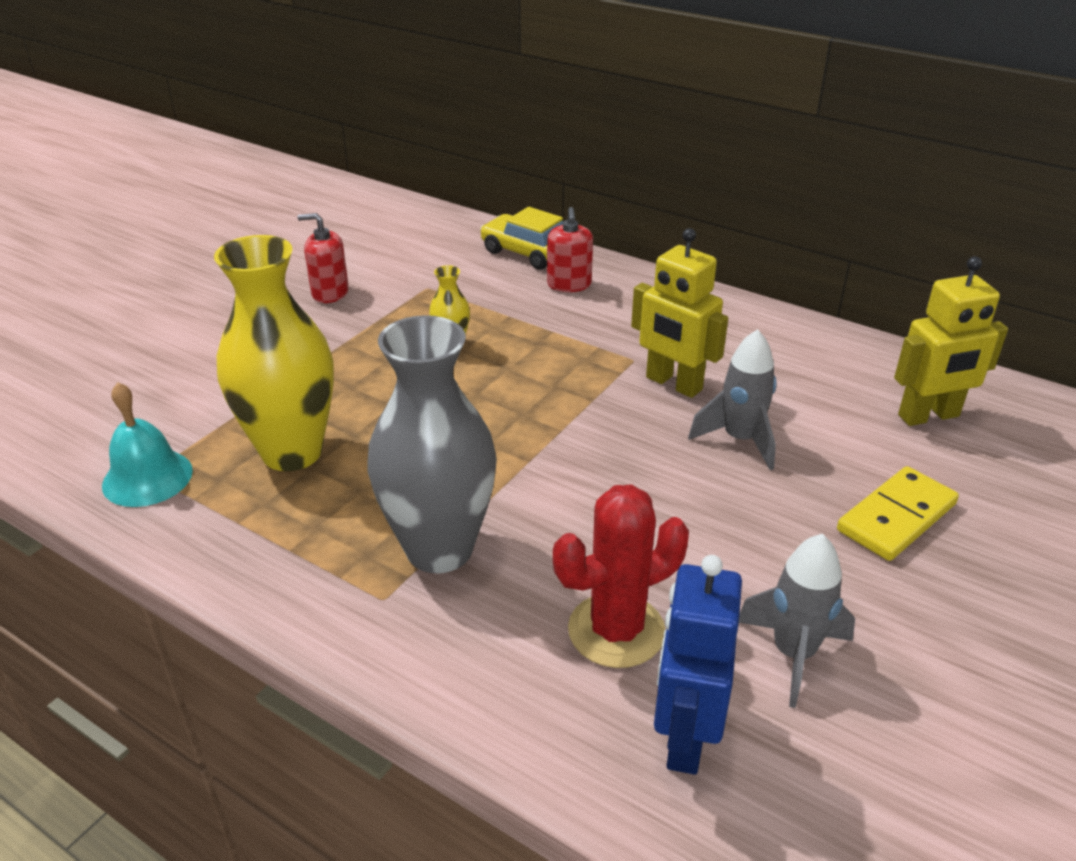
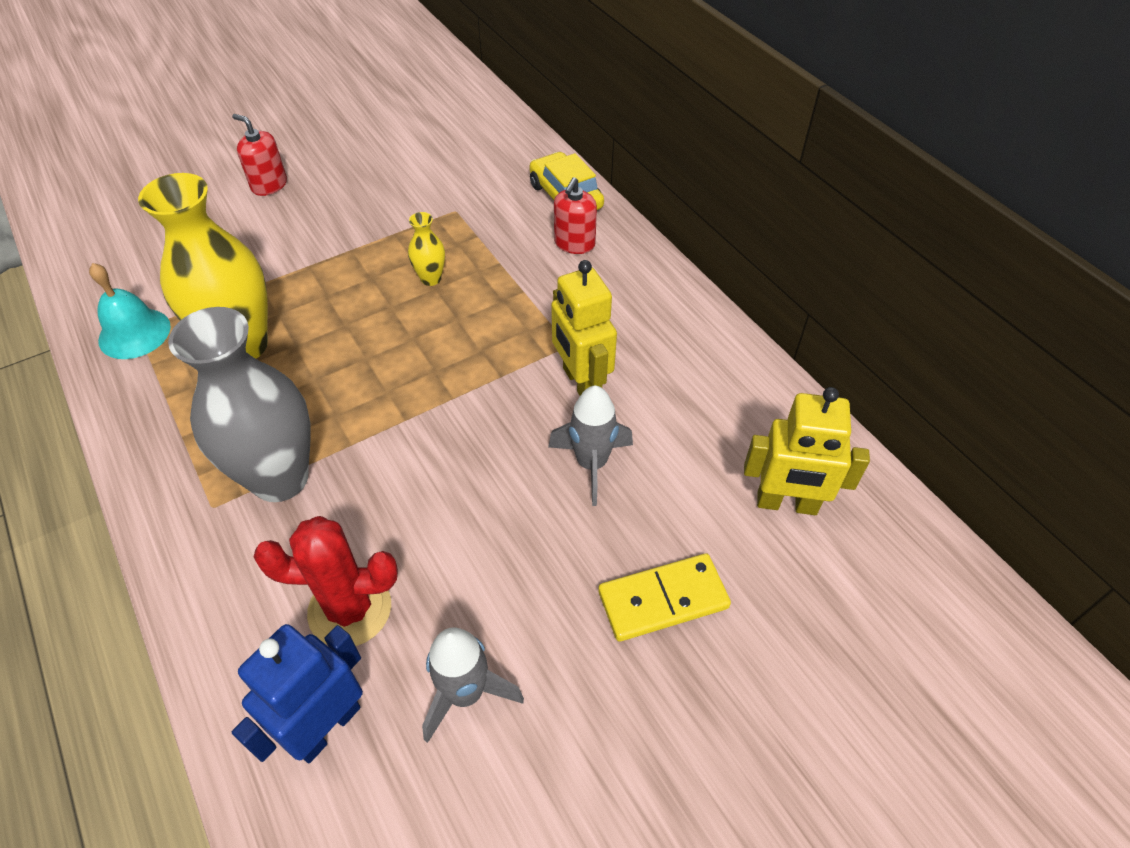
camera: 25 degrees right, 15 degrees up
red soap dispenser [298,213,349,303] -> red soap dispenser moved to [232,114,287,196]

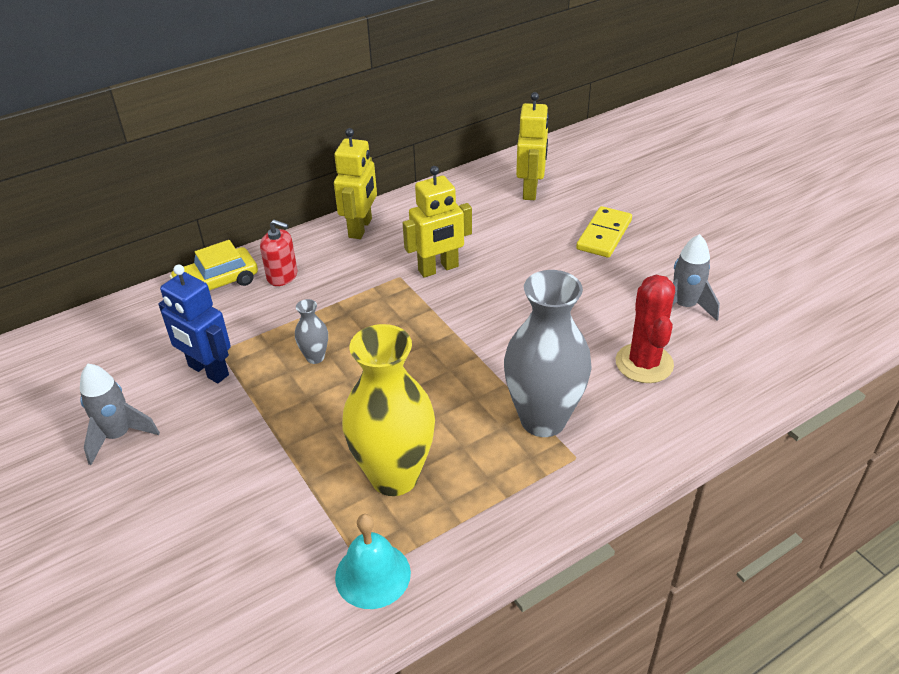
camera: 90 degrees left, 10 degrees down
red soap dispenser [232,114,287,196] -> none
blue robot [232,624,363,763] -> blue robot moved to [158,264,231,384]
yellow vase [408,212,445,286] -> grey vase [295,299,328,364]
grey rocket [548,386,633,506] -> grey rocket moved to [80,364,160,465]
yellow domino [598,553,731,642] -> yellow domino turned 45 degrees clockwise [576,206,632,258]
none -> yellow robot [334,128,377,239]

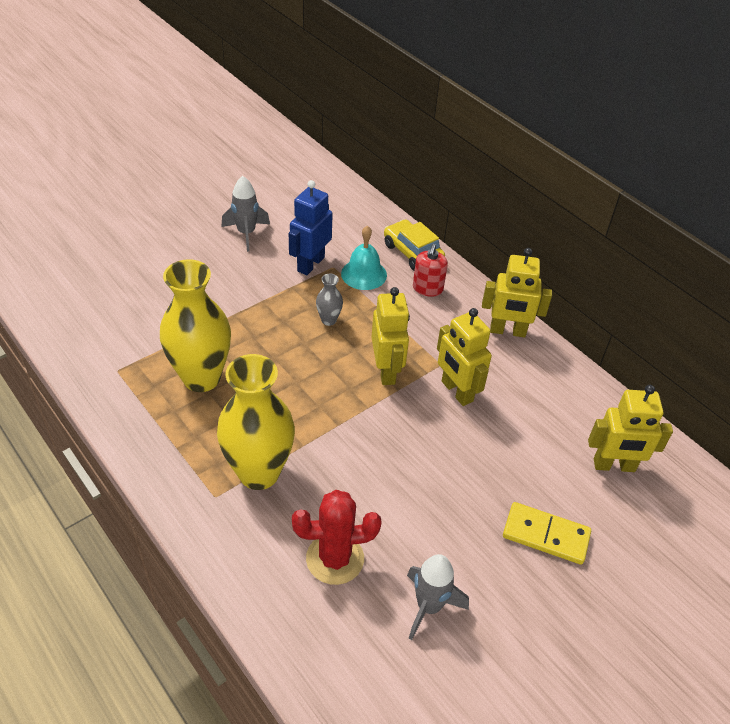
camera: 80 degrees right, 5 degrees up
turquoise bell [335,514,411,609] -> turquoise bell moved to [341,226,387,290]
grey vase [504,270,592,437] -> yellow vase [217,354,295,490]
none -> yellow robot [371,287,410,385]

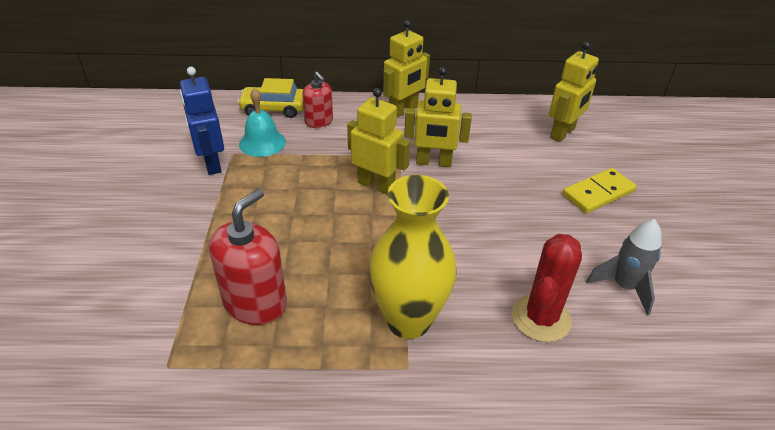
camera: 50 degrees left, 5 degrees down
yellow vase [160,259,231,392] -> red soap dispenser [209,189,287,325]
grey rocket [221,176,270,252] -> none
grey vase [316,274,343,326] -> none

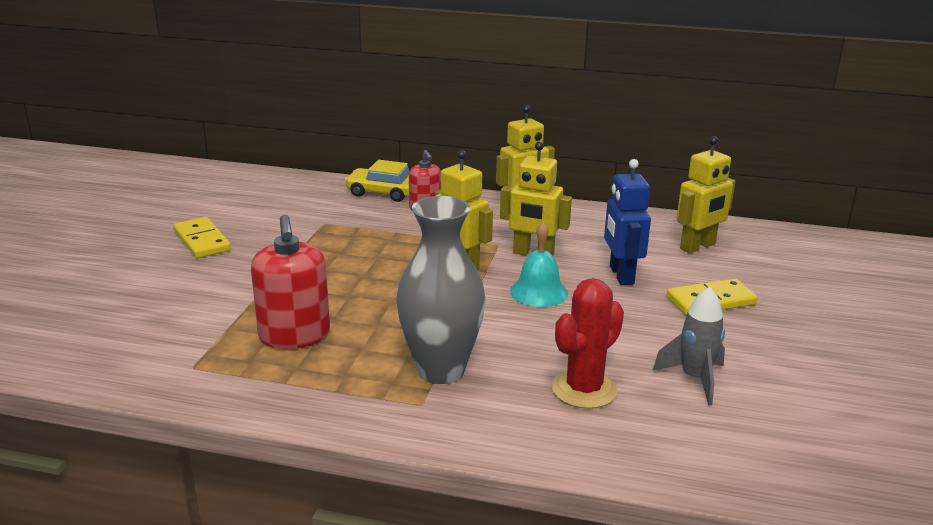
camera: 15 degrees right, 15 degrees down
blue robot [180,67,224,175] -> blue robot moved to [604,159,651,285]
red soap dispenser [209,189,287,325] -> red soap dispenser turned 120 degrees clockwise [251,215,330,349]
turquoise bell [239,88,286,157] -> turquoise bell moved to [510,222,568,307]
yellow vase [369,175,457,339] -> grey vase [396,196,486,384]
none -> yellow domino [173,217,231,258]

